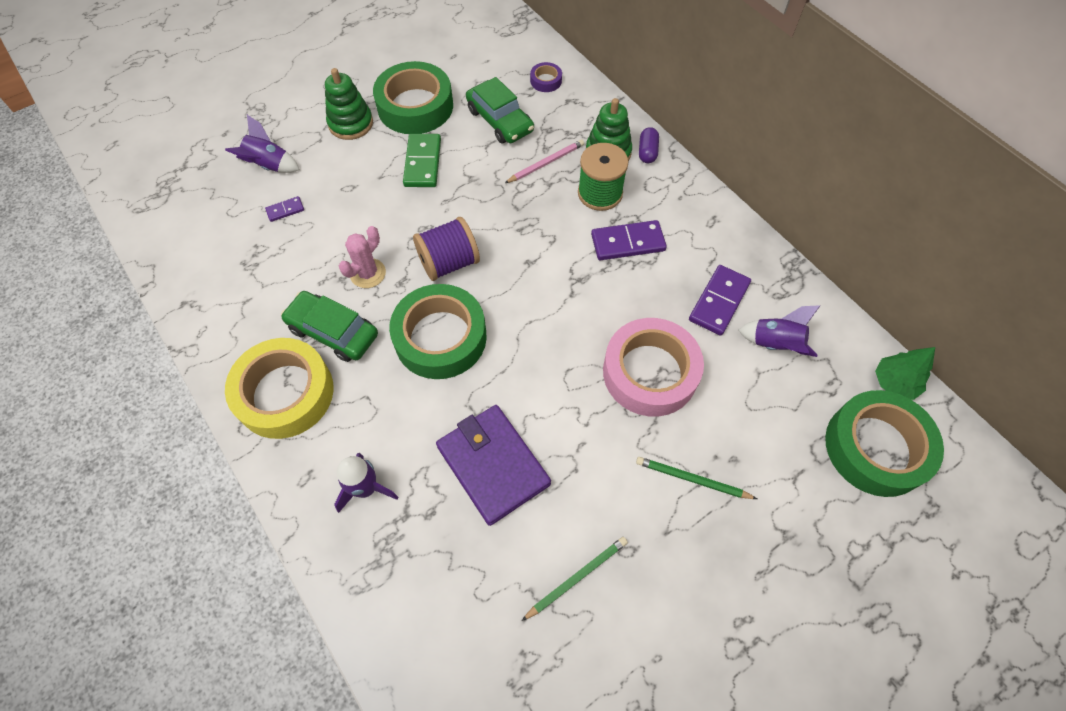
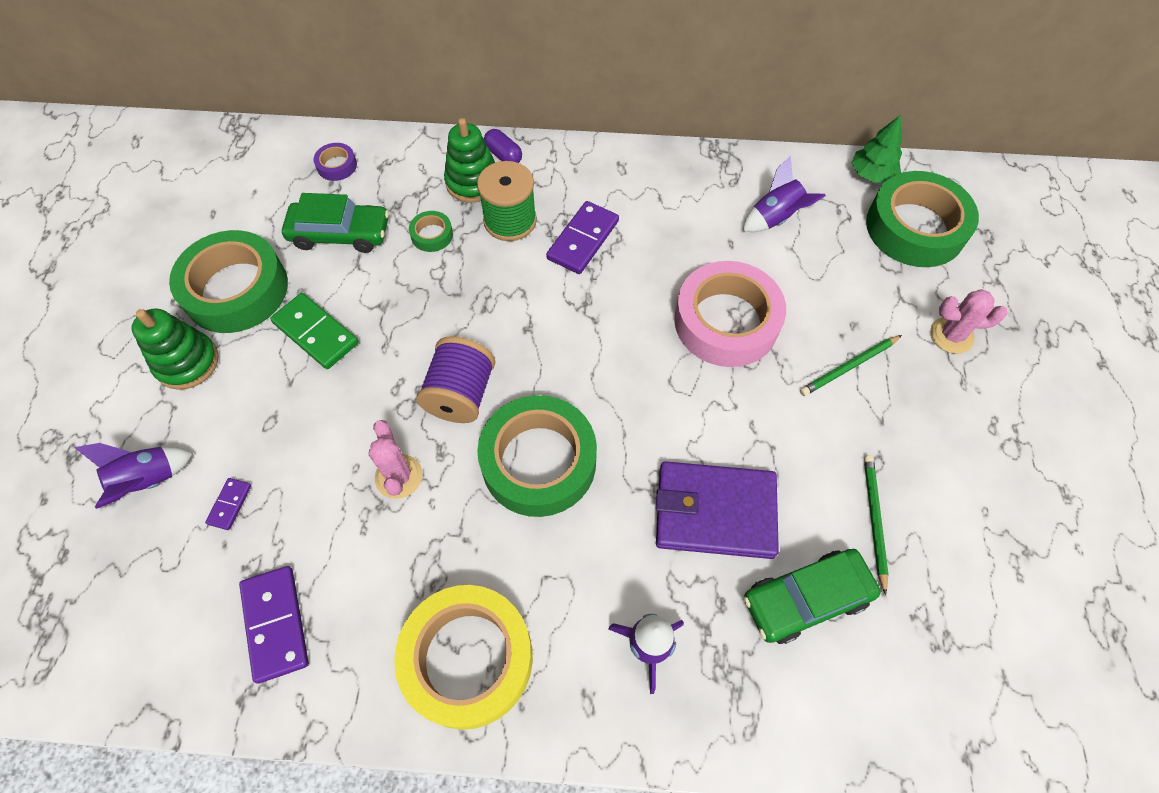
camera: 50 degrees left, 0 degrees up
green car [281,291,378,362] -> green car moved to [744,549,881,644]
pink pencil [505,139,584,183] -> green tape [409,211,453,252]
purple domino [689,265,751,336] -> purple domino moved to [239,566,309,684]
none -> pink cactus [930,289,1007,354]

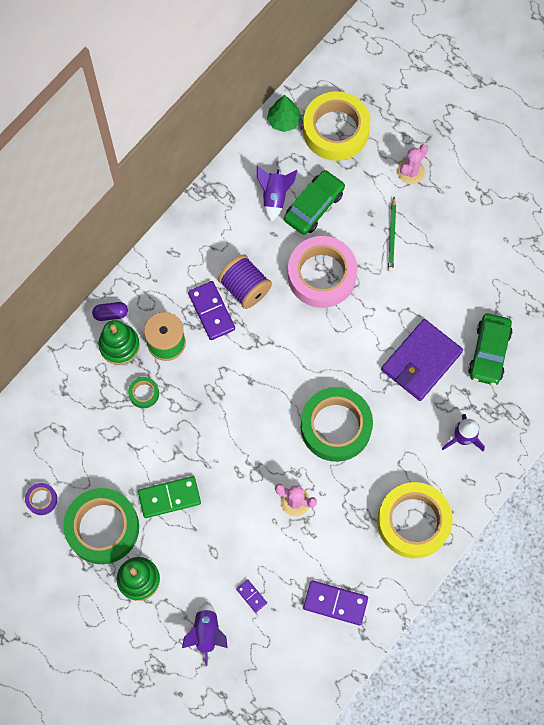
camera: 55 degrees left, 10 degrees up
green car [282,193,389,253] -> green car moved to [284,170,345,235]
purple tape [313,143,357,181] -> purple tape moved to [25,483,57,515]
purple spool [416,336,495,423] -> purple spool moved to [218,254,272,309]
green pencil [864,455,889,595] -> none
green tape [866,171,979,267] -> yellow tape [303,91,370,161]

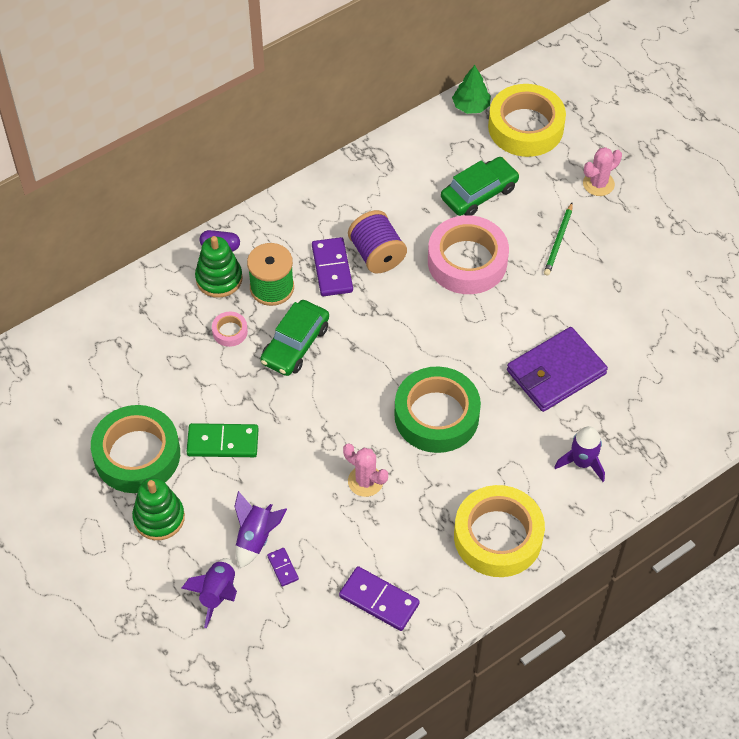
camera: 15 degrees right, 15 degrees down
purple tape [25,483,57,515] -> none
green tape [128,377,159,408] -> pink tape [212,312,248,347]
purple rocket [257,166,297,222] -> purple rocket moved to [234,491,287,568]
green car [468,314,513,385] -> green car moved to [260,300,329,376]

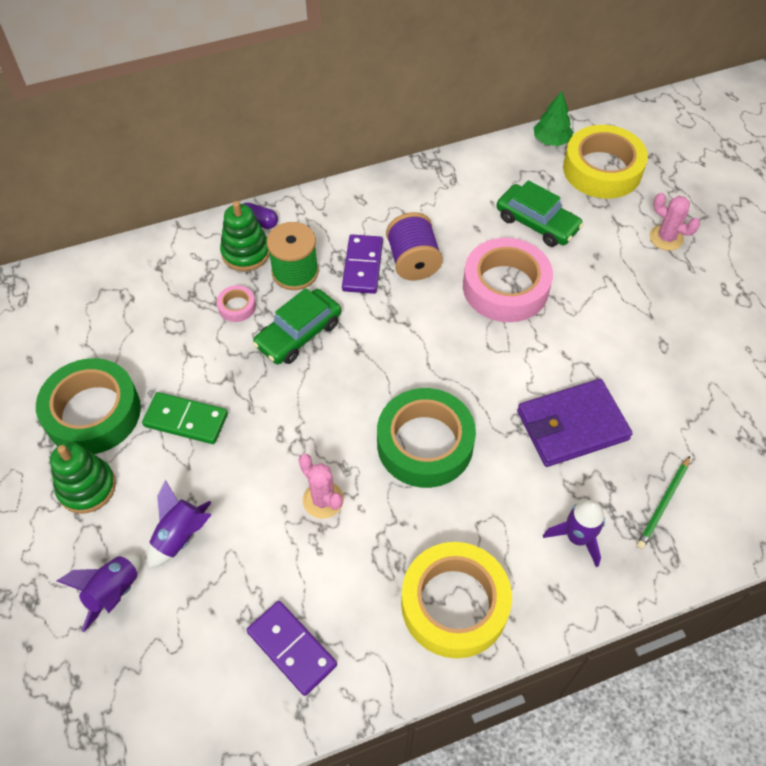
camera: 15 degrees right, 0 degrees up
purple domino [267,548,299,587] -> none
green car [441,157,520,216] -> green car turned 60 degrees clockwise [496,180,584,247]
green pencil [544,203,573,276] -> green pencil moved to [637,456,690,549]
pink cactus [583,147,622,196] -> pink cactus turned 60 degrees clockwise [650,193,700,251]

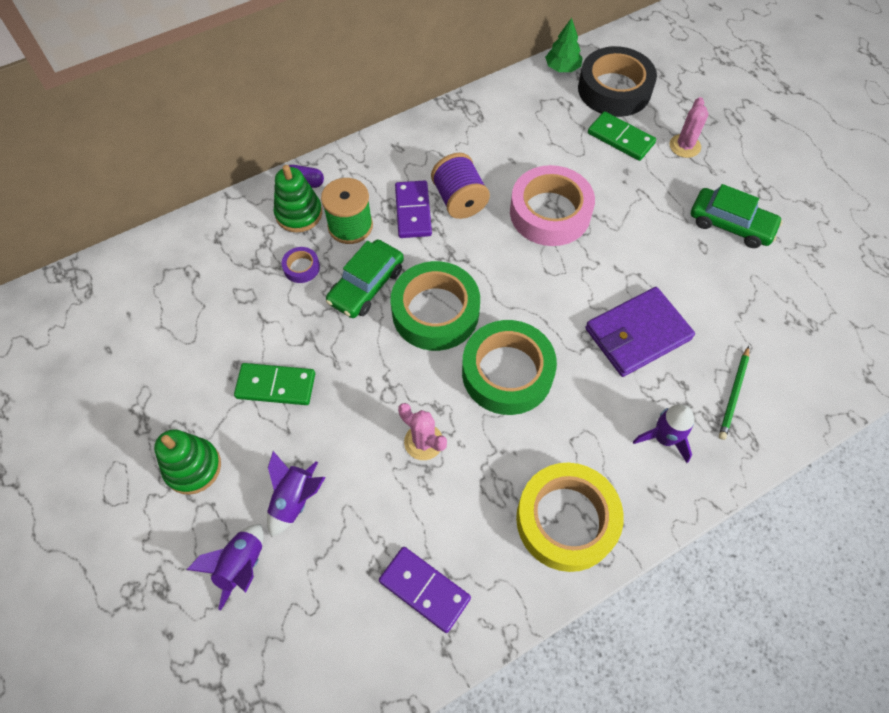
camera: 10 degrees left, 5 degrees up
green tape [36,358,141,454] -> green tape moved to [391,261,480,351]
pink tape [217,285,256,322] -> purple tape [282,247,320,283]
green car [496,180,584,247] -> green car moved to [691,184,783,248]
yellow tape [563,125,648,199] -> black tape [578,46,657,117]
pink cactus [650,193,700,251] -> pink cactus turned 75 degrees clockwise [670,97,709,158]
none -> green domino [588,111,656,161]

